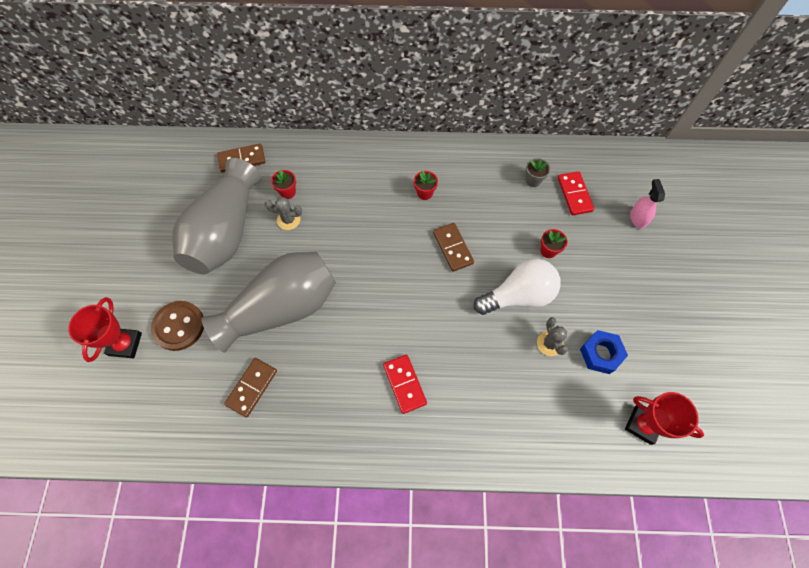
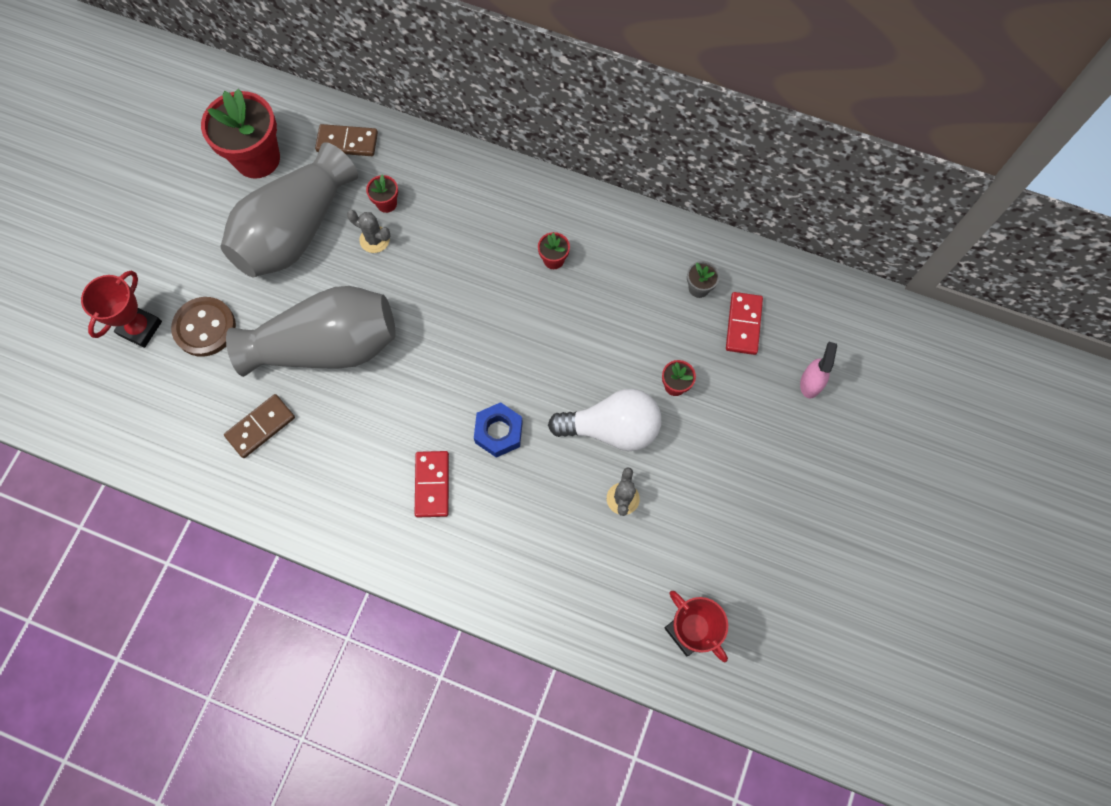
camera: 20 degrees right, 5 degrees up
brown domino [433,223,474,272] -> none
blue nut [580,330,628,374] -> blue nut moved to [474,402,523,458]
none -> red flower pot [201,89,280,179]

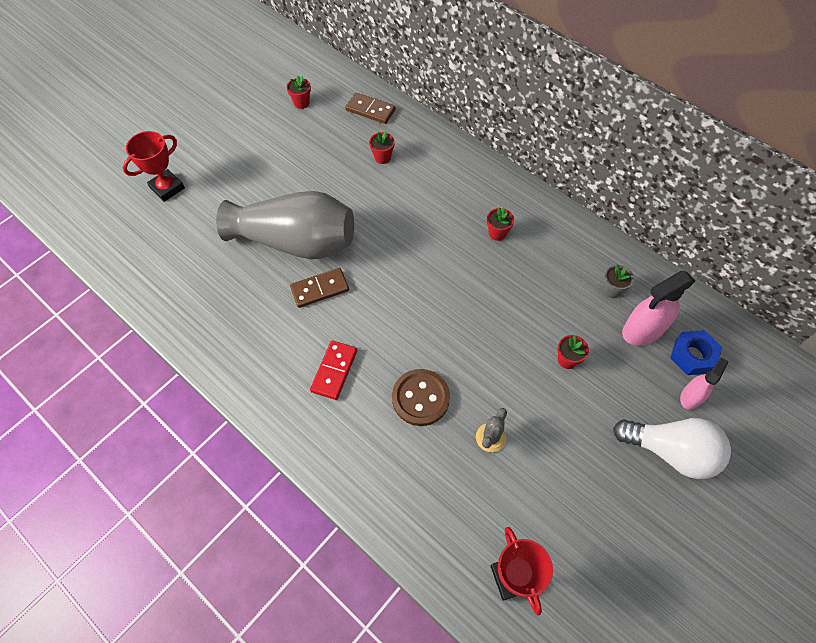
camera: 20 degrees right, 10 degrees down
brown button [171,297,236,357] -> brown button moved to [392,369,450,426]
red flower pot [201,89,280,179] -> red flower pot [287,76,311,109], size x0.44
grey vase [220,142,358,278] -> none
brown domino [224,394,295,458] -> brown domino moved to [290,268,349,308]
grey cactus [347,210,391,253] -> none
blue nut [474,402,523,458] -> blue nut moved to [670,330,722,375]
white light bulb [548,389,661,451] -> white light bulb moved to [613,418,731,479]
red domino [726,292,763,355] -> pink spray bottle [622,271,695,346]

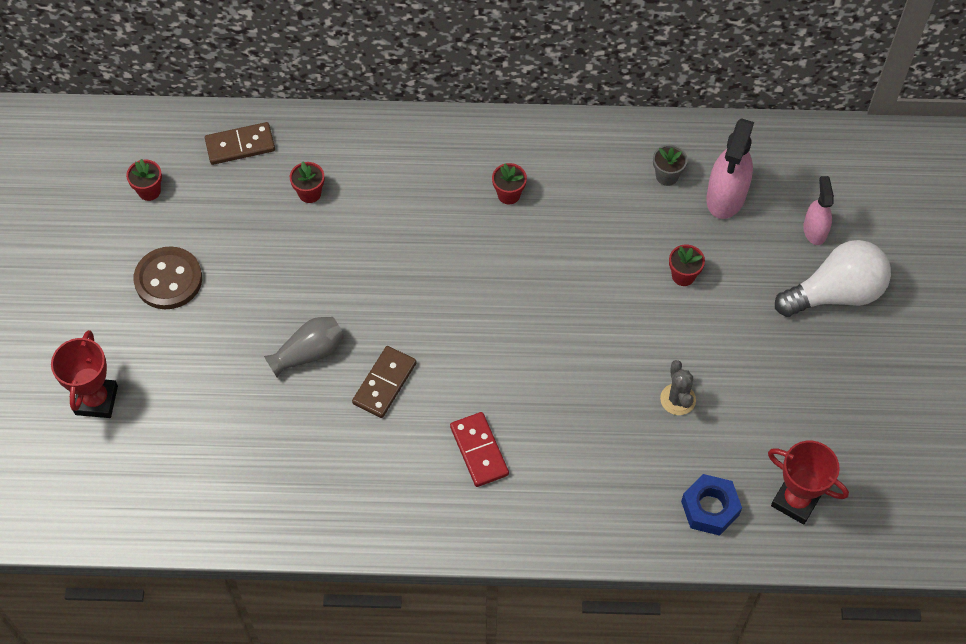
camera: 40 degrees left, 0 degrees up
grey vase [216,191,354,259] -> grey vase [264,317,344,377], size x0.46
brown button [392,369,450,426] -> brown button moved to [134,246,202,309]
blue nut [670,330,722,375] -> blue nut moved to [681,474,742,536]

